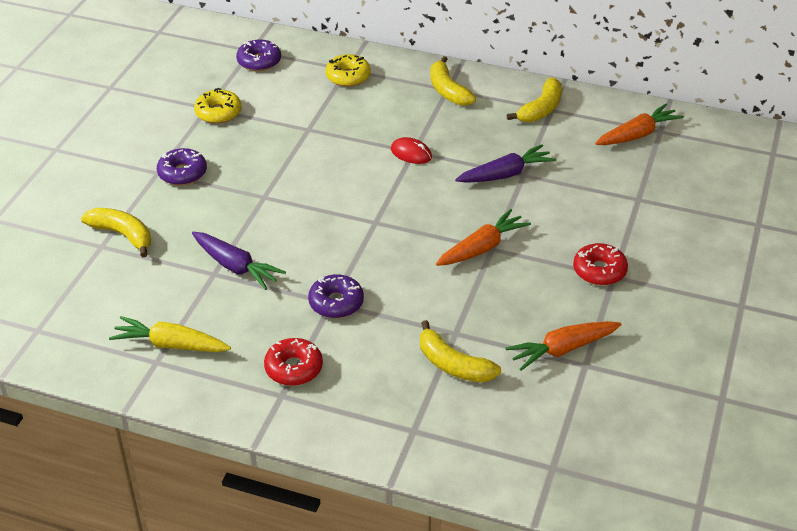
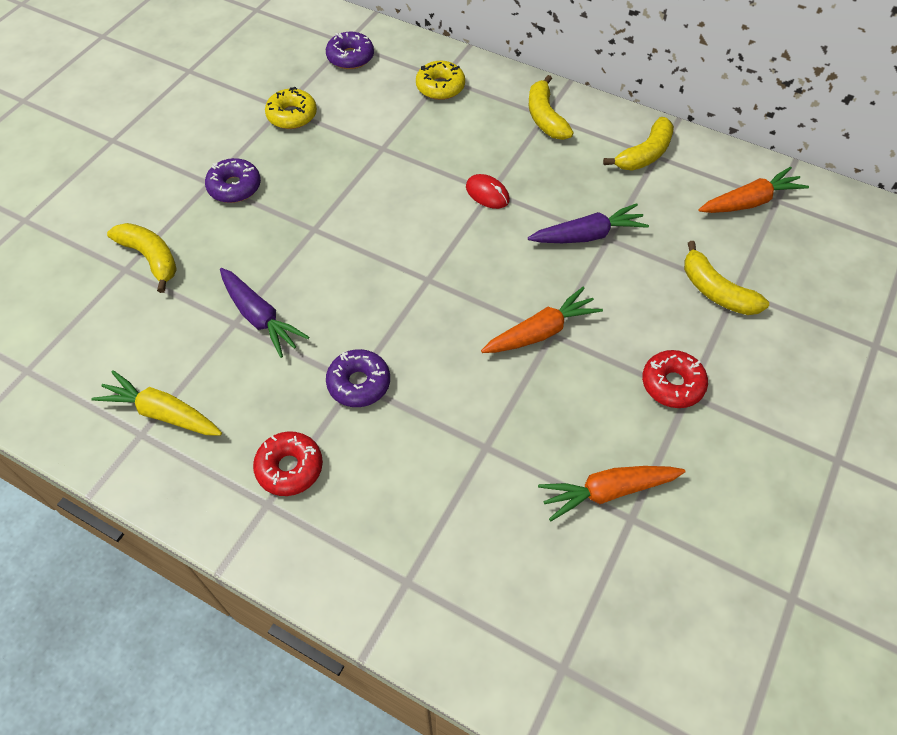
camera: 10 degrees right, 15 degrees up
yellow banana [420,320,501,383] -> yellow banana moved to [684,241,769,315]

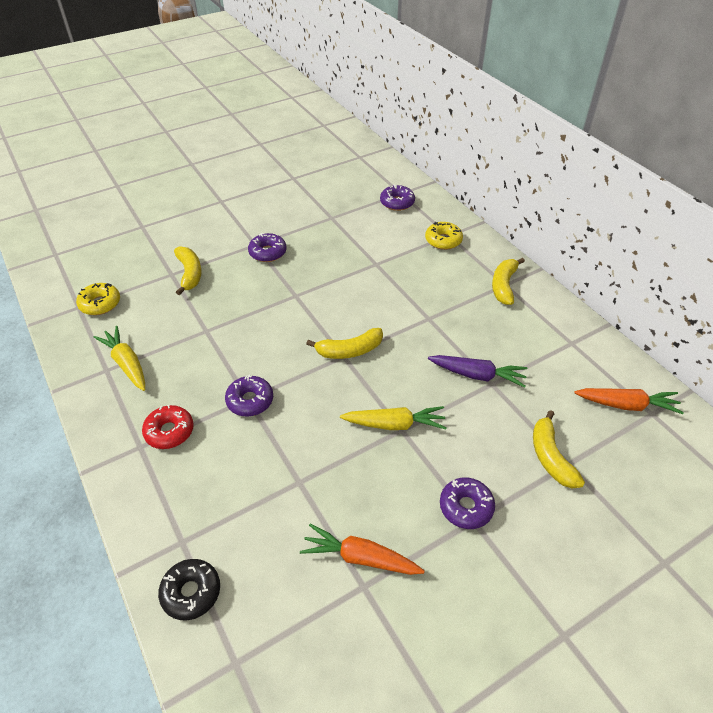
camera: 30 degrees right, 10 degrees down
purple carrot [220,268,309,358] -> none
yellow donut [265,87,317,129] -> yellow donut moved to [76,283,120,315]
red mouse [466,174,510,209] -> none
orange carrot [481,287,603,353] -> yellow carrot [340,406,447,430]
yellow banana [603,117,674,171] -> yellow banana moved to [306,328,383,359]
red donut [642,350,708,408] -> purple donut [440,478,495,529]
none -> black donut [158,559,220,620]

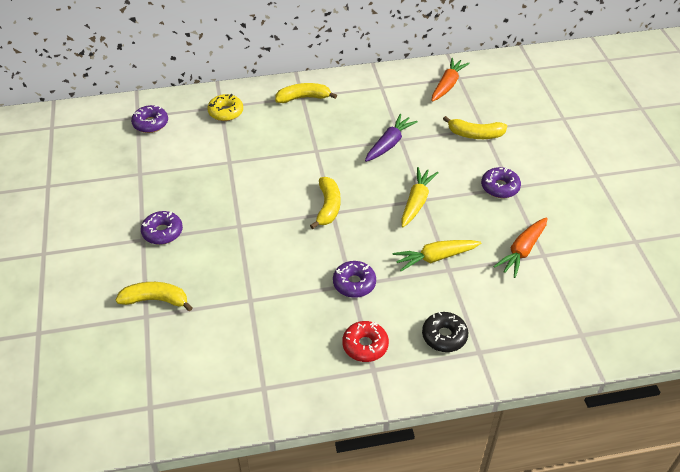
camera: 70 degrees left, 0 degrees up
yellow donut [76,283,120,315] -> none
yellow carrot [94,326,145,391] -> yellow carrot moved to [393,240,481,271]
black donut [158,559,220,620] -> black donut moved to [422,312,468,352]
yellow banana [492,258,525,305] -> yellow banana turned 135 degrees clockwise [275,83,337,103]

